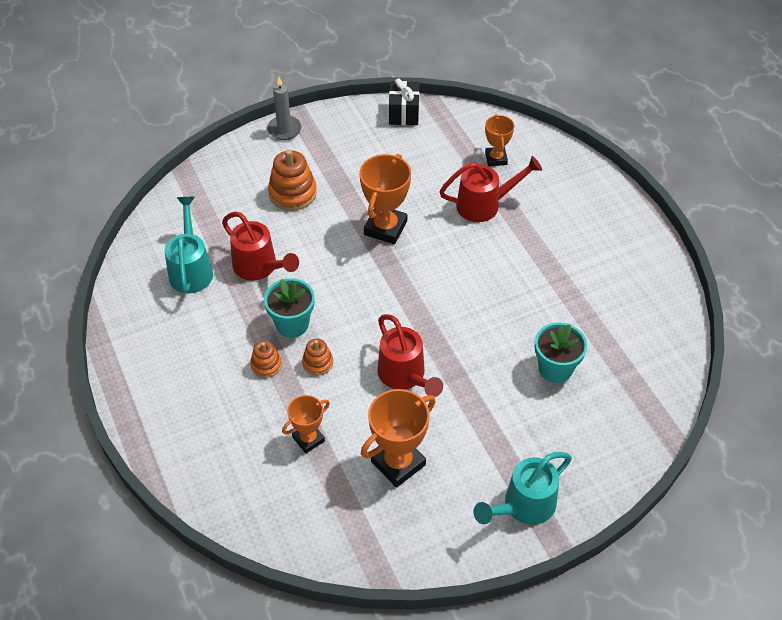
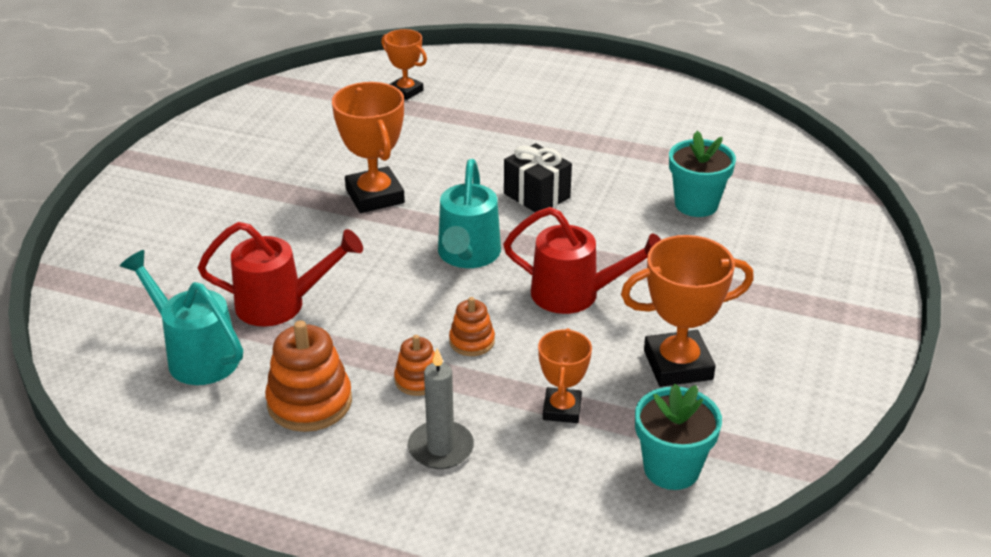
camera: 45 degrees left, 15 degrees down
turquoise flower pot [264,278,315,338] -> turquoise flower pot moved to [635,384,722,490]
grey candle [267,77,302,140] -> grey candle moved to [408,348,474,469]
orange stacking toy [268,149,317,211] -> orange stacking toy moved to [265,320,352,432]
orange trophy [361,389,436,488] -> orange trophy turned 75 degrees clockwise [621,235,754,387]
black gift [389,79,420,125] -> black gift moved to [504,143,572,212]
red watering can [439,156,542,222] -> none
turquoise watering can [473,452,572,525] -> turquoise watering can moved to [438,159,501,268]

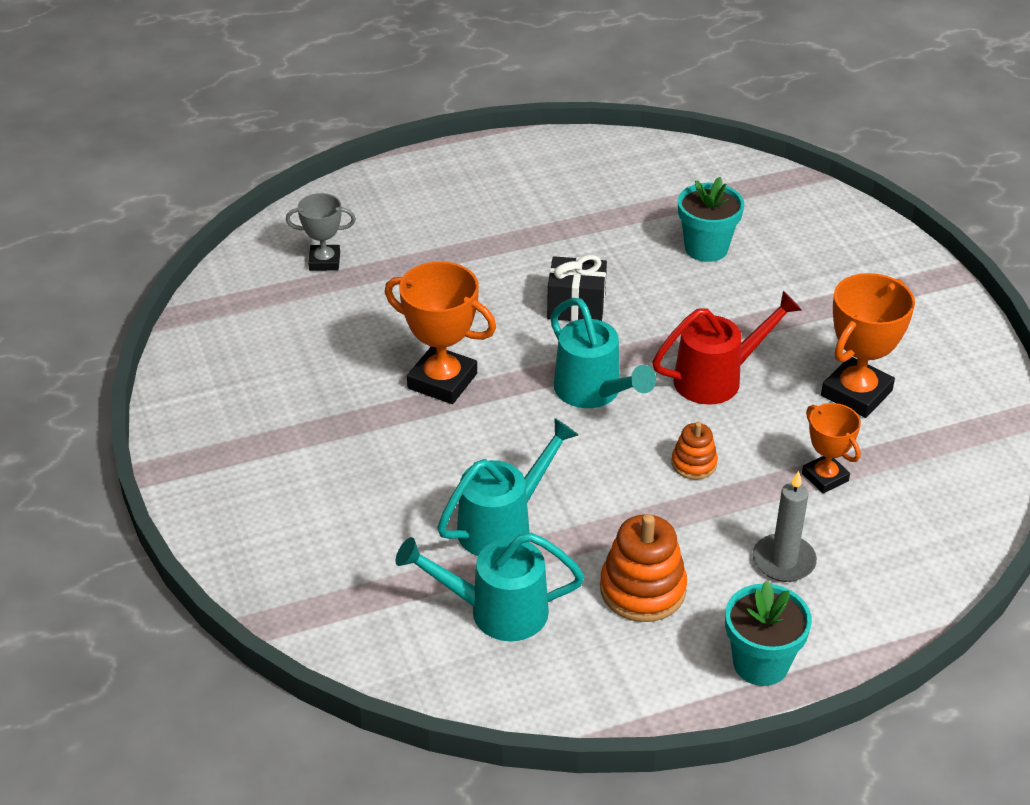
camera: 40 degrees left, 5 degrees up
red watering can [198,222,363,327] -> turquoise watering can [437,418,578,556]
orange trophy [381,29,427,100] -> grey trophy [286,193,356,271]
orange stacking toy [394,335,435,396] -> none
turquoise flower pot [635,384,722,490] -> turquoise flower pot moved to [725,581,812,686]

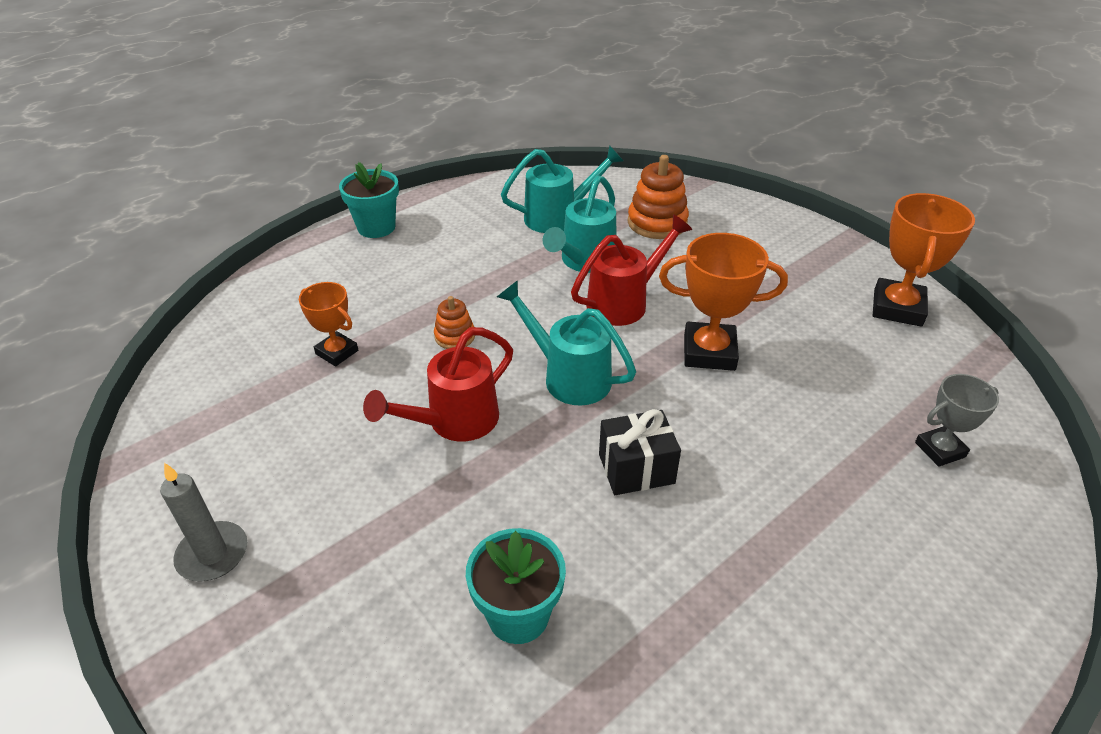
camera: 160 degrees right, 0 degrees up
orange stacking toy [600,514,687,622] -> orange stacking toy moved to [628,155,689,239]
grey candle [753,471,817,582] -> grey candle moved to [160,463,247,581]
orange trophy [821,273,915,418] -> orange trophy moved to [873,193,975,327]
none -> red watering can [571,214,692,326]

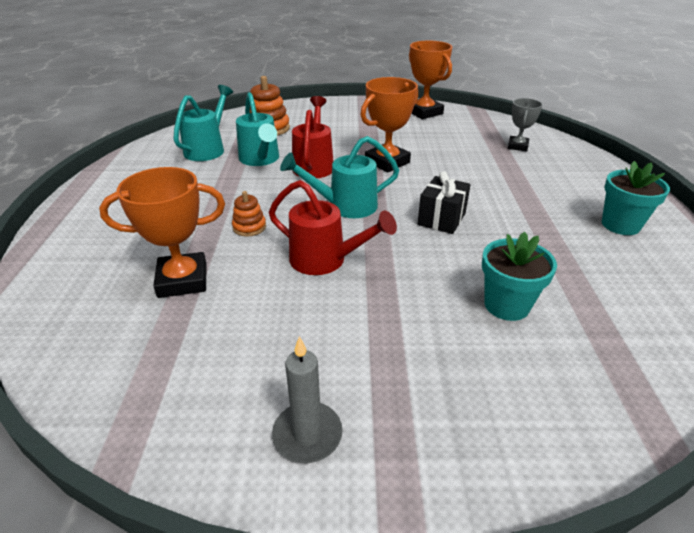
camera: 50 degrees left, 5 degrees down
orange trophy [299,282,358,366] -> orange trophy [99,167,225,298], size x1.64
turquoise flower pot [339,162,399,238] -> turquoise flower pot moved to [602,161,670,235]
red watering can [363,327,513,442] -> red watering can turned 60 degrees counterclockwise [269,180,397,275]

